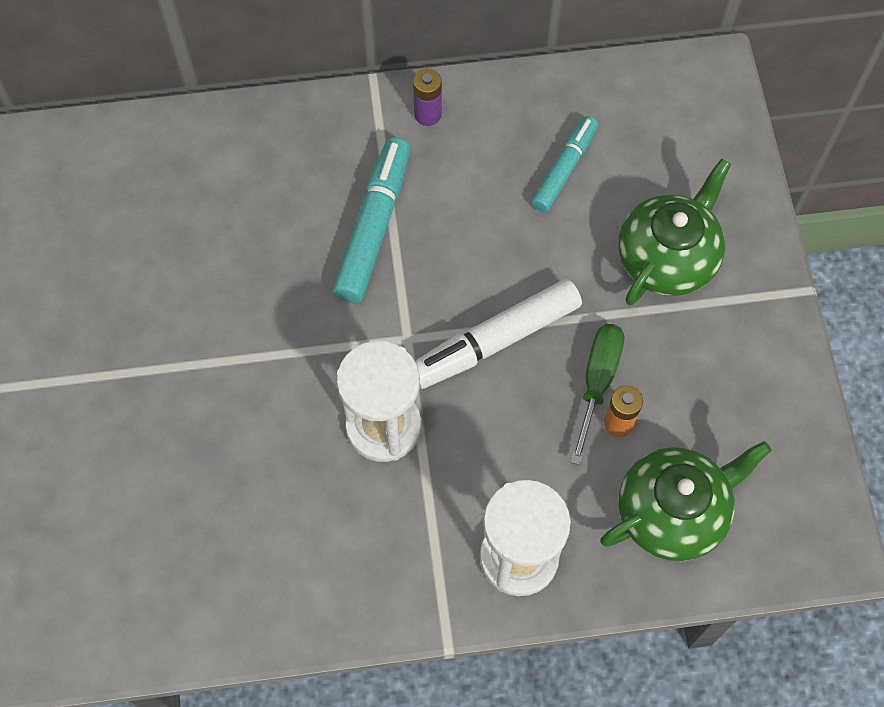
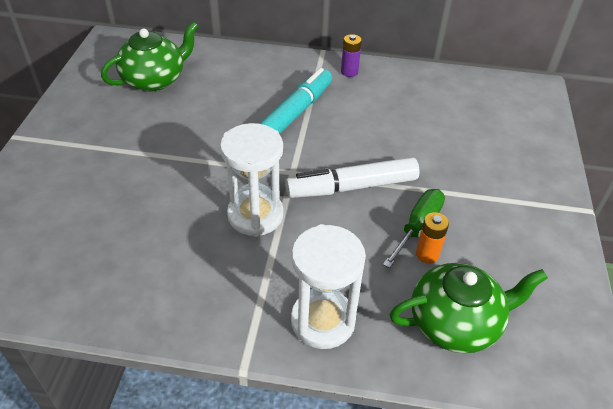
camera: 15 degrees right, 20 degrees down
turquoise marker [531,116,598,212] -> none
green teapot [618,159,731,305] -> green teapot moved to [101,21,198,91]

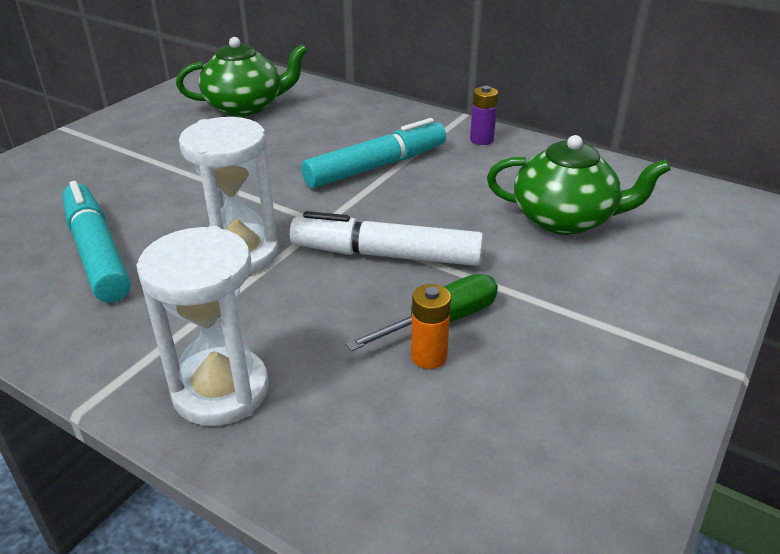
camera: 25 degrees right, 10 degrees down
green teapot [390,263,548,353] -> green teapot moved to [487,135,671,235]
none -> turquoise marker [62,181,131,303]

